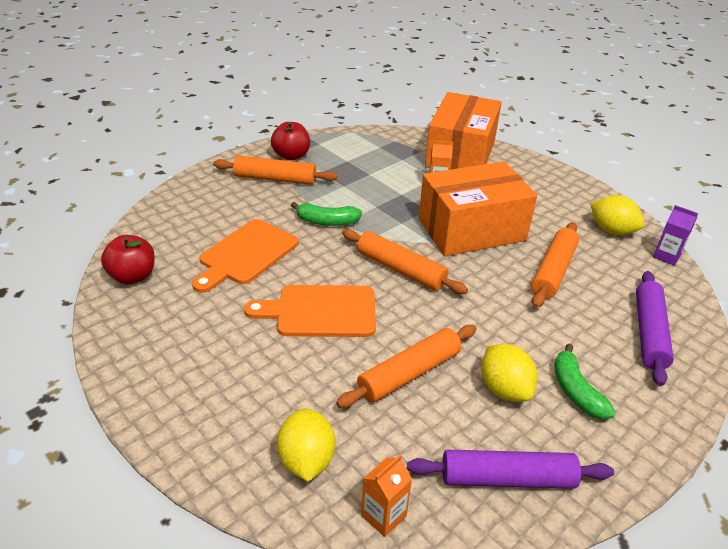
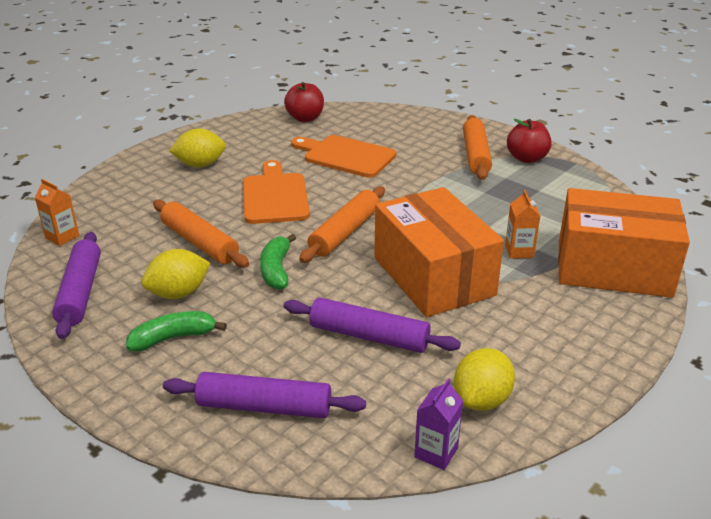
camera: 85 degrees right, 5 degrees down
yellow lemon [277,408,335,481] -> yellow lemon moved to [169,128,226,167]
green banana [291,202,362,226] -> green banana moved to [260,234,296,290]
orange rolling pin [531,222,579,308] -> purple rolling pin [284,297,461,353]

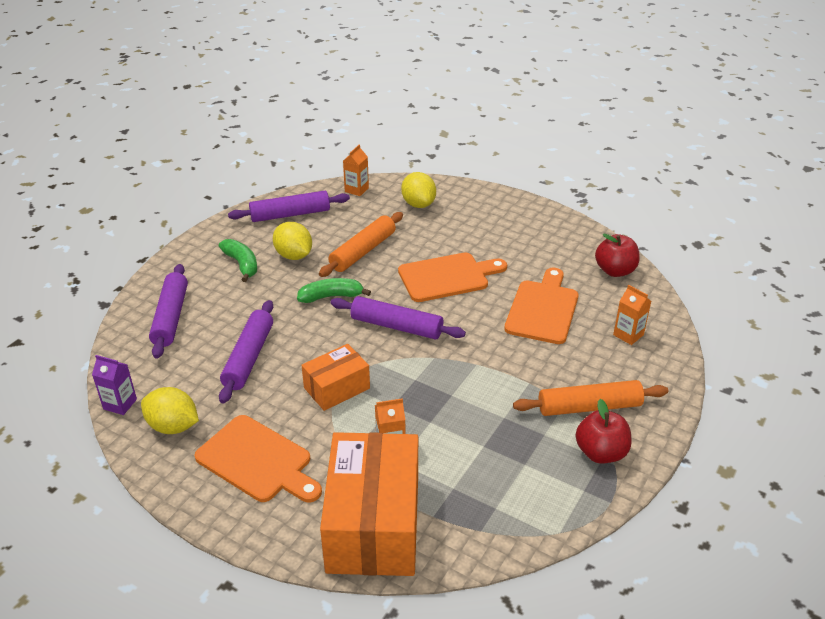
camera: 80 degrees right, 5 degrees up
yellow lemon [169,128,226,167] -> yellow lemon moved to [401,172,436,208]
orange rolling pin [299,186,385,263] -> purple rolling pin [330,296,466,339]
orange box [374,187,504,317] -> orange box [301,344,370,411], size x0.54
none -> orange cutting board [195,415,322,502]
none -> orange carton [613,285,651,345]

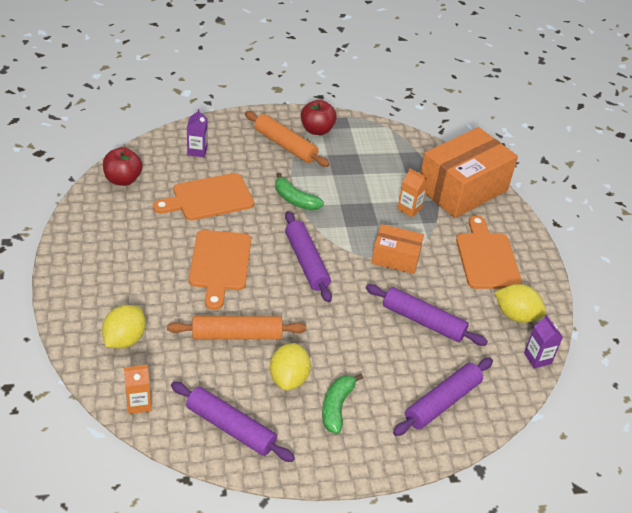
camera: 135 degrees left, 5 degrees up
yellow lemon [141,387,199,434] -> yellow lemon turned 45 degrees counterclockwise [495,284,546,323]
purple rolling pin [219,300,273,404] -> purple rolling pin turned 60 degrees clockwise [366,284,488,346]
green banana [297,278,371,303] -> green banana moved to [275,173,324,211]
orange cutting board [398,252,507,302] -> orange cutting board turned 120 degrees counterclockwise [189,230,251,310]
orange carton [613,285,651,345] -> purple carton [187,109,208,157]

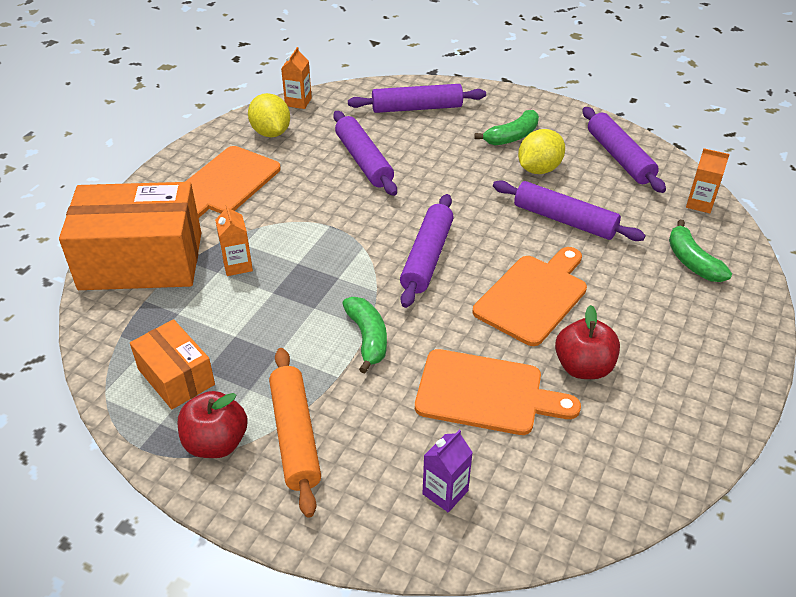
camera: 140 degrees left, 0 degrees up
yellow lemon [102,305,146,349] -> green banana [669,220,732,282]
red apple [103,147,143,186] -> red apple moved to [555,305,620,379]
orange rolling pin [167,316,307,339] -> purple rolling pin [493,180,646,241]
orange box [371,224,424,274] -> orange box moved to [130,319,215,409]
purple carton [524,315,563,369] -> orange carton [281,47,312,109]

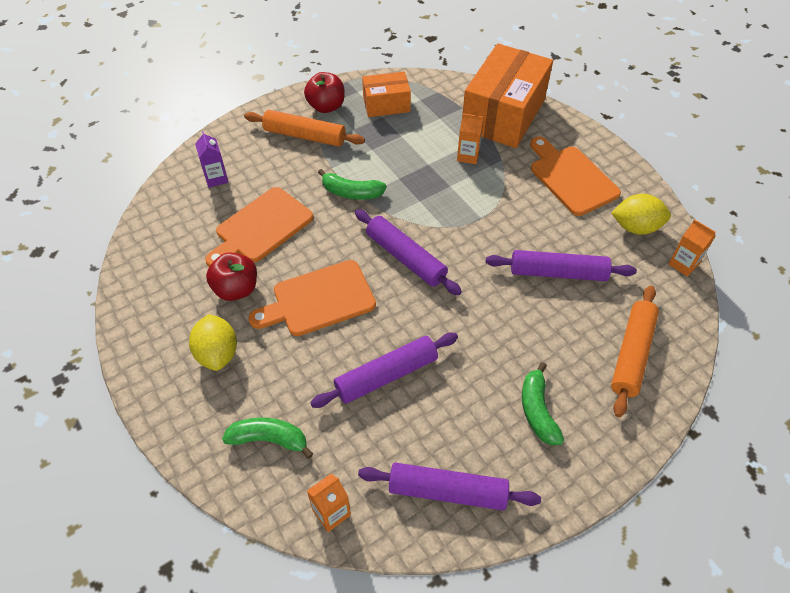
camera: 120 degrees right, 10 degrees up
purple rolling pin [348,84,486,113] -> orange rolling pin [611,285,659,417]
orange cutting board [473,247,587,346] -> orange cutting board turned 90 degrees clockwise [248,260,376,336]
yellow lemon [518,129,565,174] -> yellow lemon moved to [189,314,237,371]

